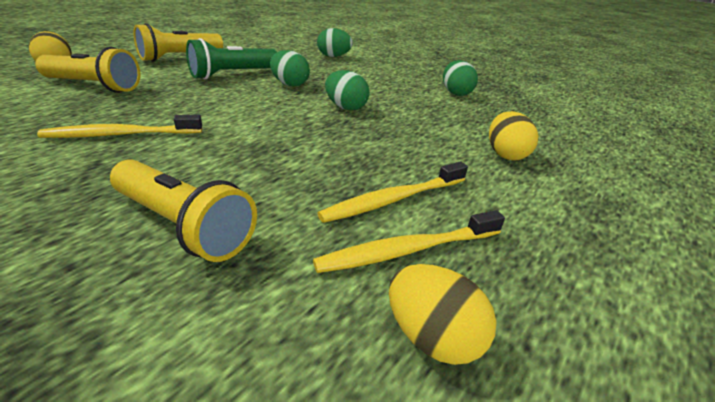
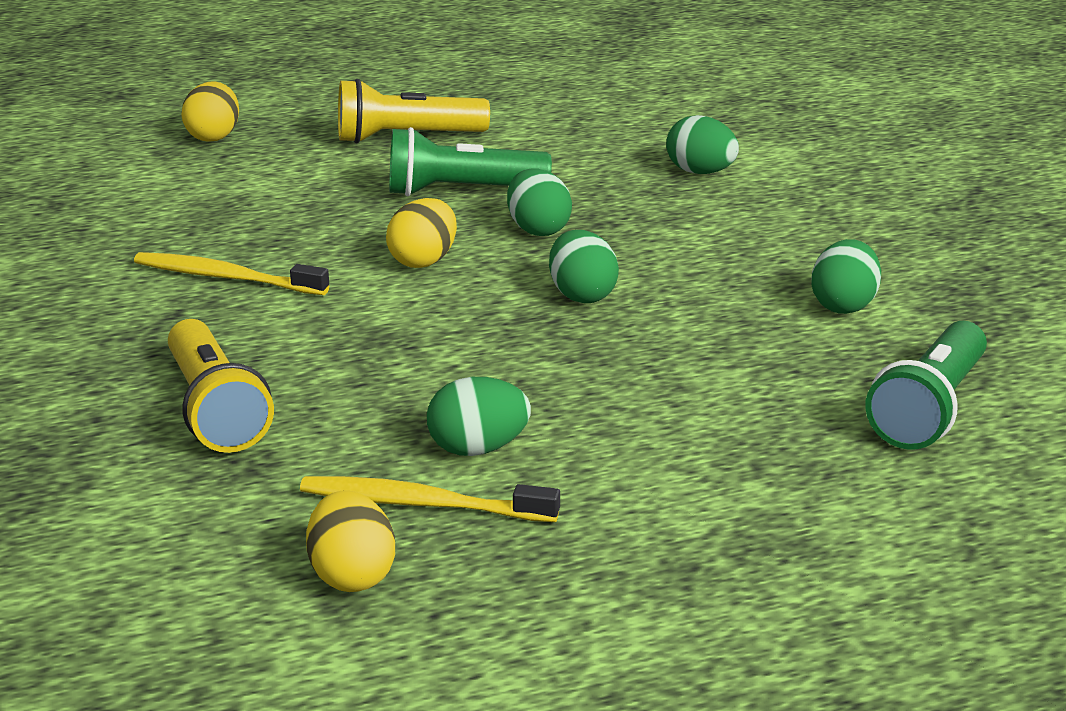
camera: 35 degrees right, 5 degrees down
yellow flashlight [35,47,141,93] -> none
yellow toothbrush [318,161,468,223] -> green egg [427,377,531,456]
yellow egg [489,111,539,161] -> yellow egg moved to [386,198,457,268]
none -> green flashlight [865,321,987,450]

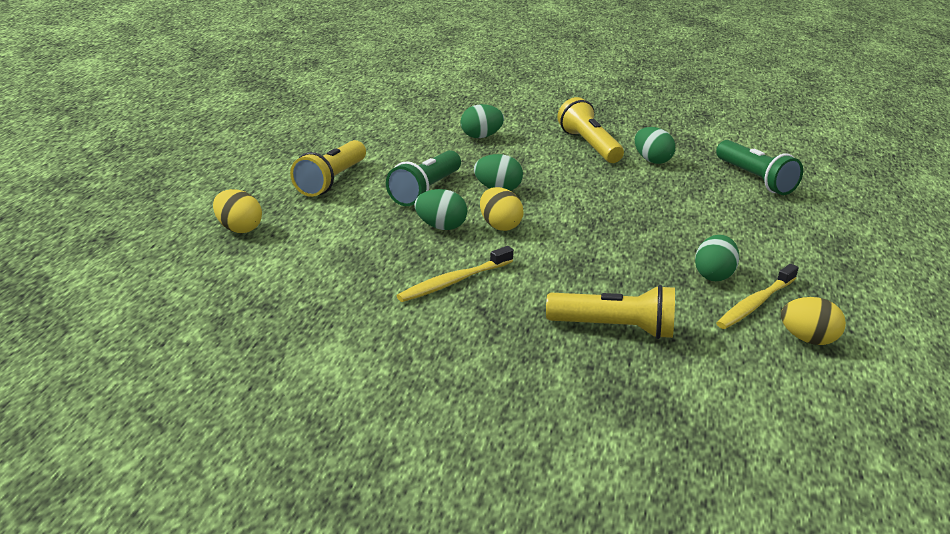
camera: 60 degrees left, 0 degrees up
green egg [549,230,619,303] -> green egg moved to [414,189,467,230]
none -> yellow flashlight [557,97,624,163]

